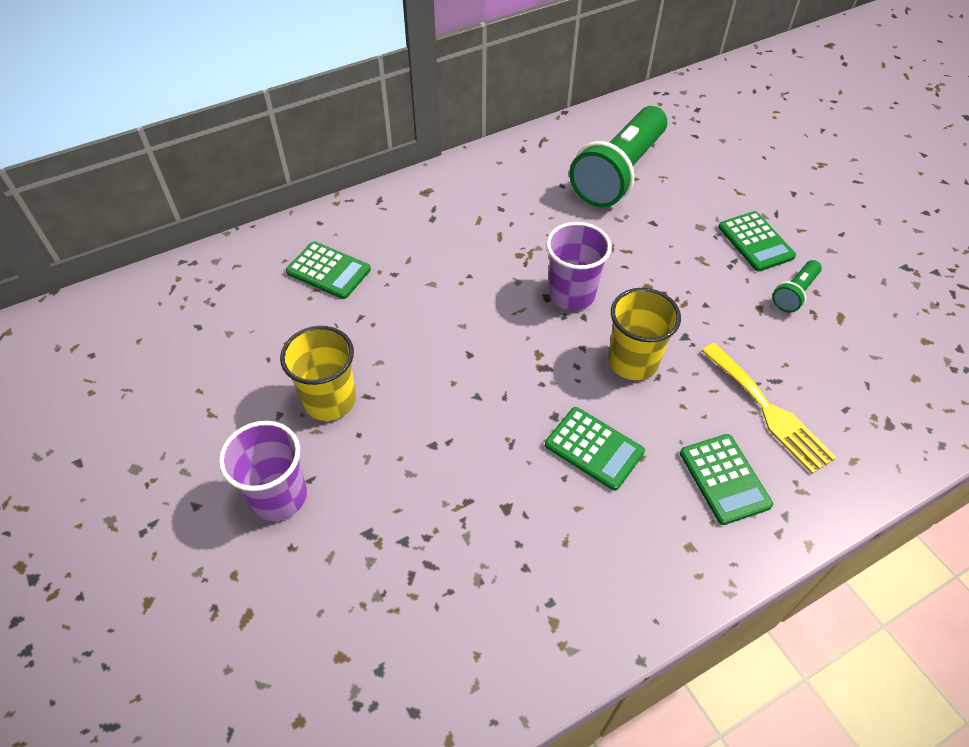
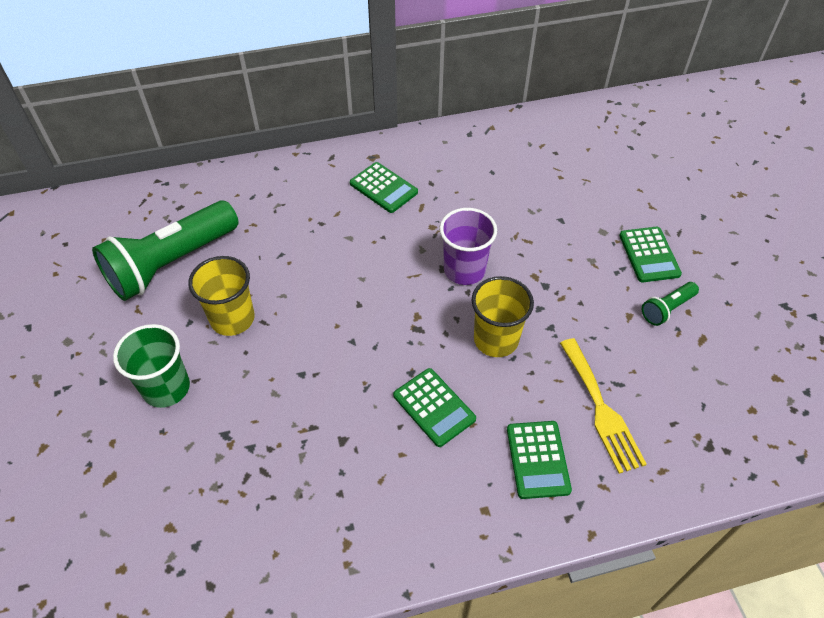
camera: 15 degrees right, 0 degrees up
purple cup [219,421,307,521] -> green cup [113,324,190,408]
green calculator [286,241,371,299] -> green calculator moved to [350,162,418,213]
green flashlight [569,106,667,208] -> green flashlight moved to [92,201,239,301]

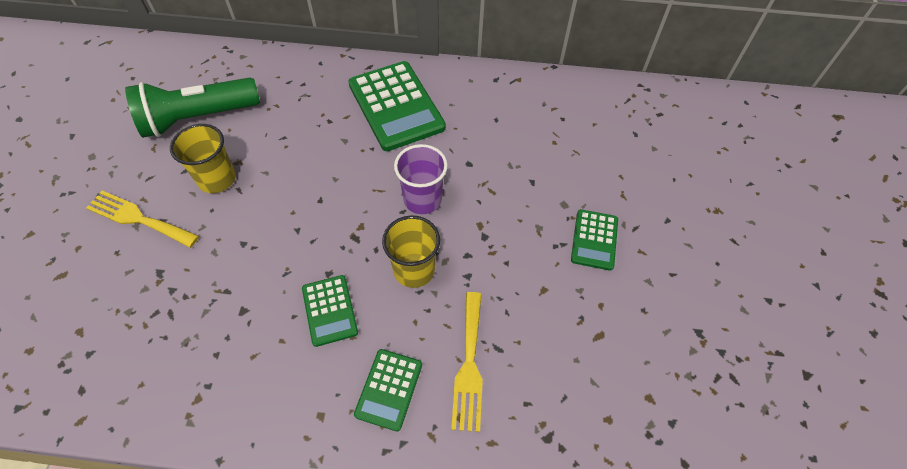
camera: 20 degrees right, 5 degrees up
green cup [113,324,190,408] -> yellow fork [86,191,199,248]
green calculator [350,162,418,213] -> green calculator [348,61,446,151], size x1.85
green flashlight [642,282,699,326] -> none

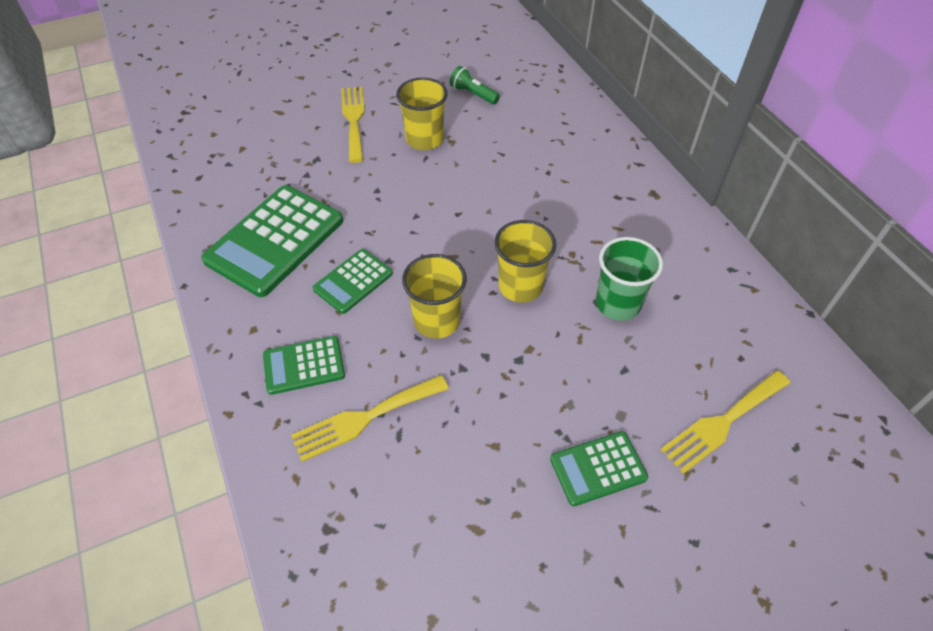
camera: 60 degrees right, 5 degrees down
green flashlight [125,77,260,138] -> green flashlight [450,66,500,104], size x0.44
green calculator [348,61,446,151] -> green calculator moved to [201,185,343,297]
purple cup [394,144,448,214] -> yellow cup [494,220,556,302]
none -> green cup [596,237,663,321]
none -> yellow fork [661,370,790,474]

